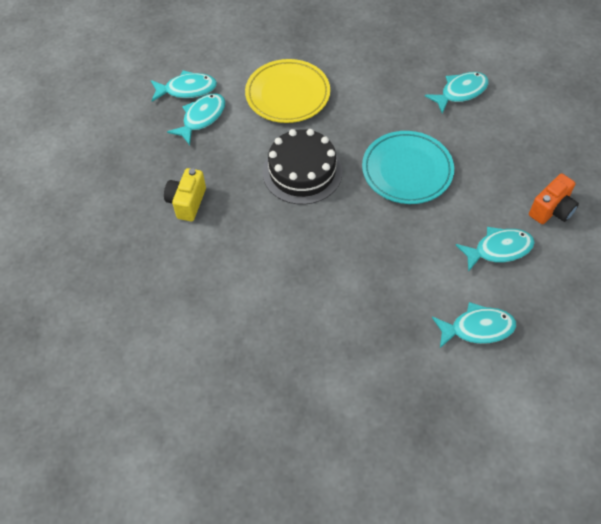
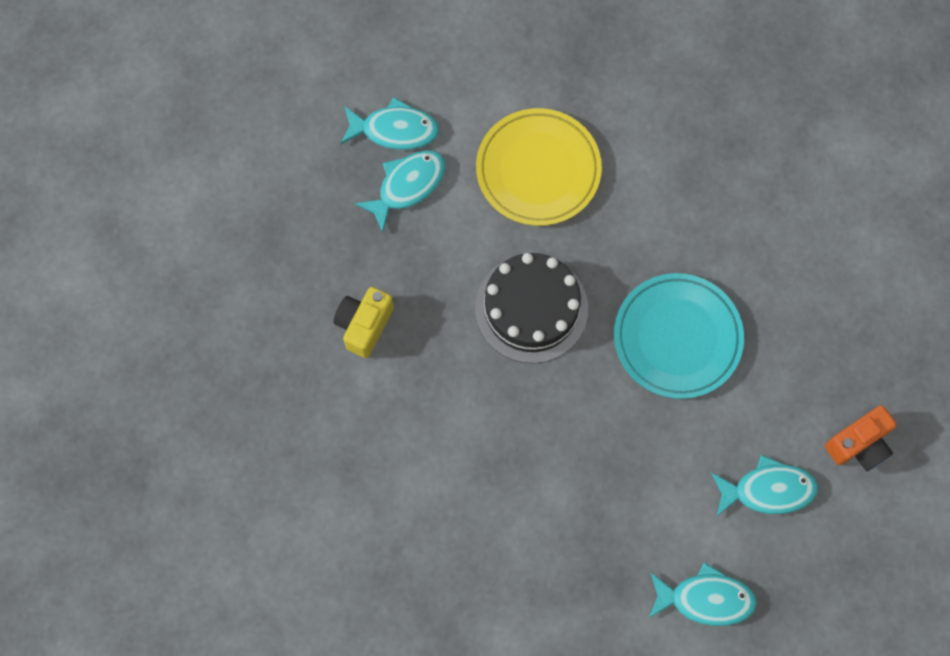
camera: 10 degrees right, 15 degrees up
turquoise fish [425,72,489,114] -> none

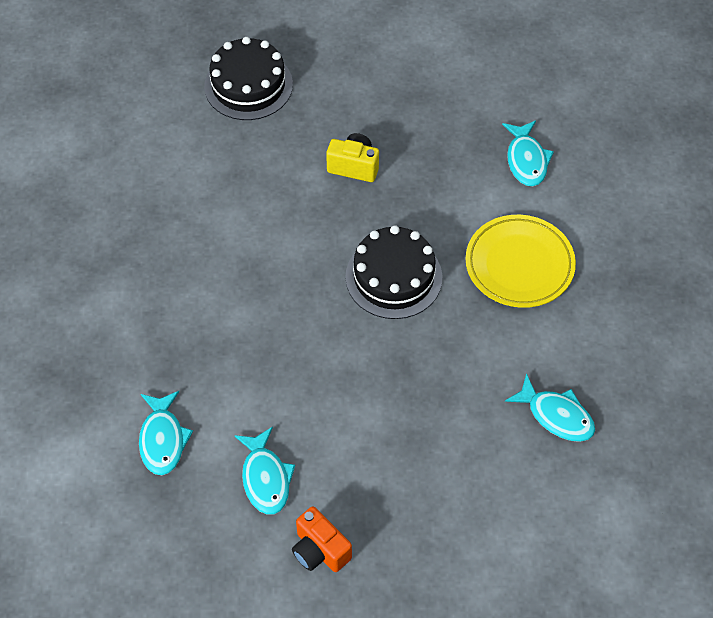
camera: 80 degrees right, 15 degrees down
turquoise fish [355,150,446,233] -> turquoise fish moved to [505,373,595,442]
turquoise plate [614,273,744,399] -> none
none -> black cake [204,37,293,120]

